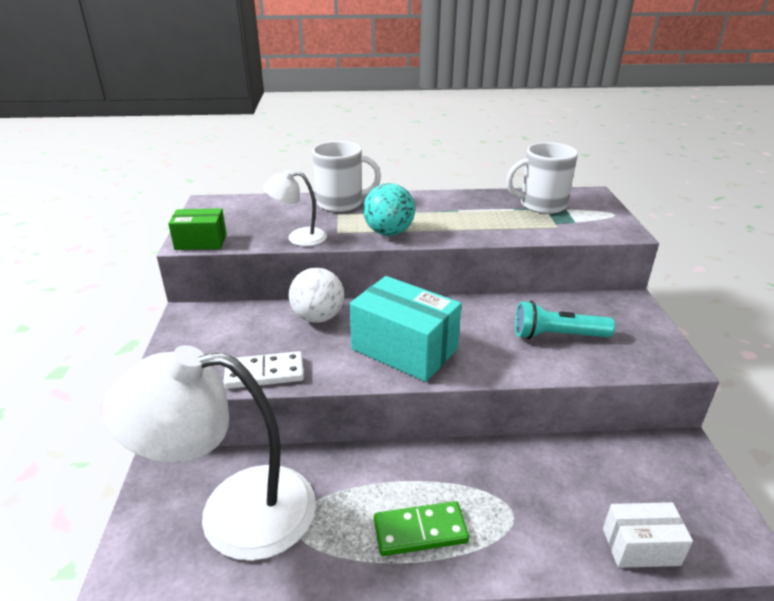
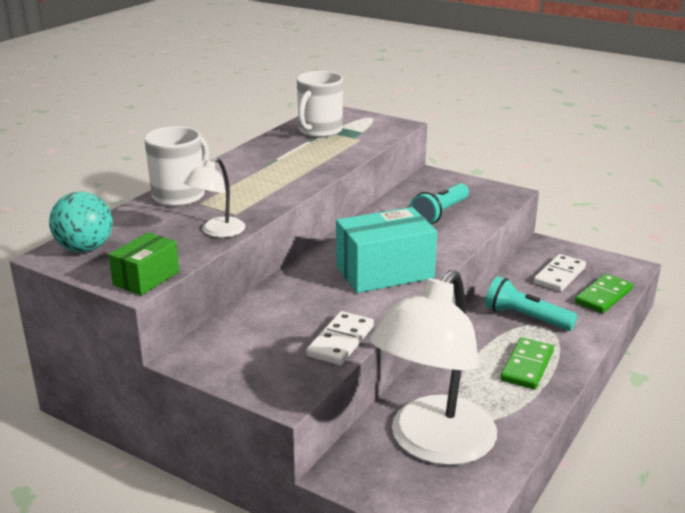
camera: 55 degrees left, 5 degrees down
white ball [289,268,344,323] -> none
turquoise ball [363,183,415,236] -> turquoise ball moved to [49,191,113,253]
white box [603,502,693,568] -> green domino [575,274,633,313]
none -> turquoise flashlight [485,276,577,331]
none -> white domino [534,254,586,292]

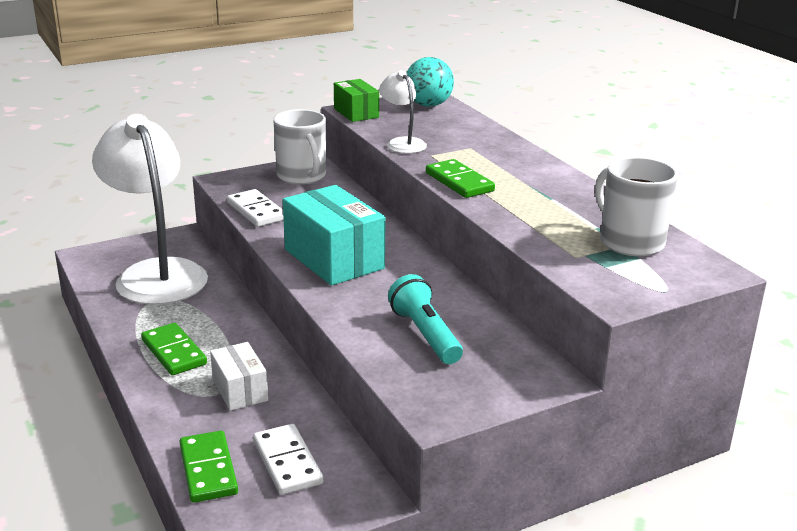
camera: 120 degrees right, 0 degrees up
white mug [144,126,209,207] -> white mug moved to [273,109,326,185]
turquoise box [336,207,437,293] -> turquoise box turned 45 degrees counterclockwise [283,185,386,286]
turquoise flashlight [485,276,577,331] -> white box [210,342,268,411]
none -> green domino [426,159,495,198]

